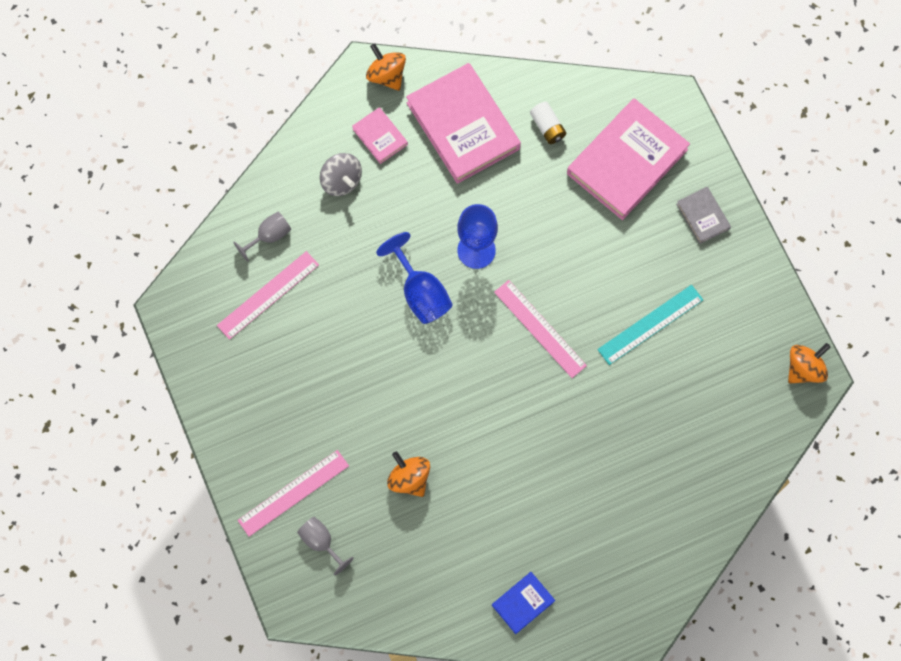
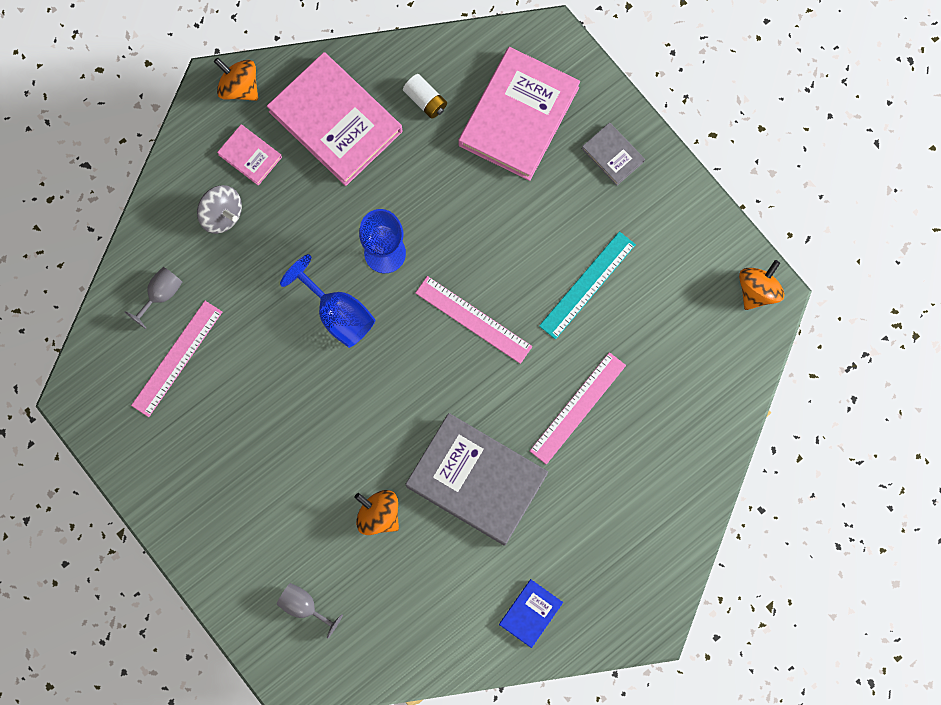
camera: 15 degrees left, 5 degrees up
pink ruler [238,450,349,537] -> pink ruler moved to [530,352,626,465]
none -> grey book [406,413,548,545]

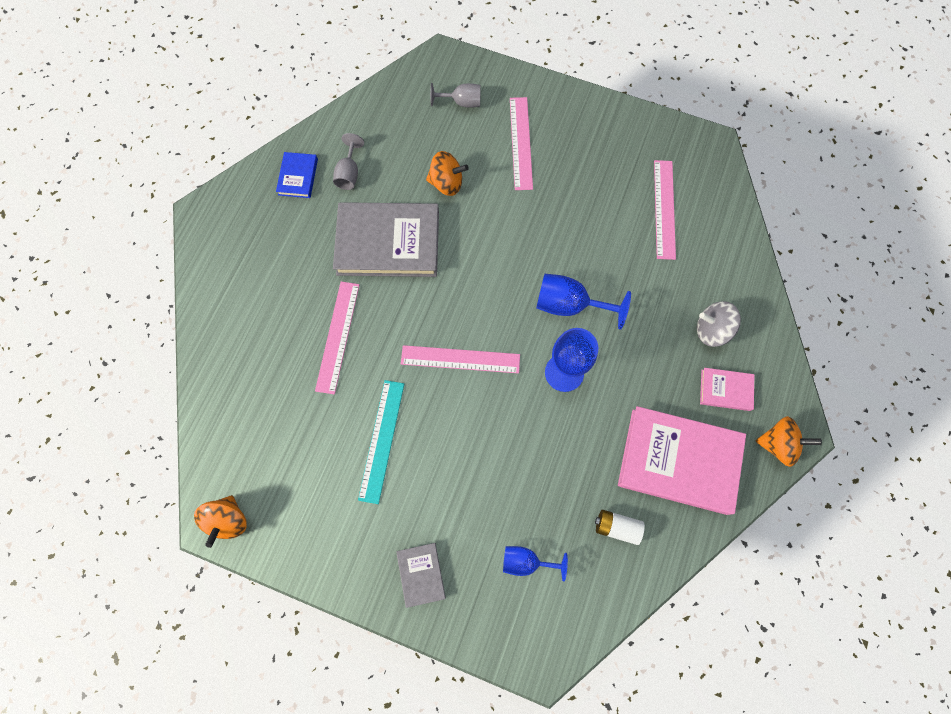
camera: 150 degrees right, 5 degrees down
grey goblet [125,267,182,329] -> grey goblet moved to [333,133,364,190]
pink book [458,47,580,181] -> blue goblet [503,546,568,582]
grey book [582,122,645,186] -> grey book turned 60 degrees clockwise [396,543,446,608]
none -> pink ruler [510,97,533,190]

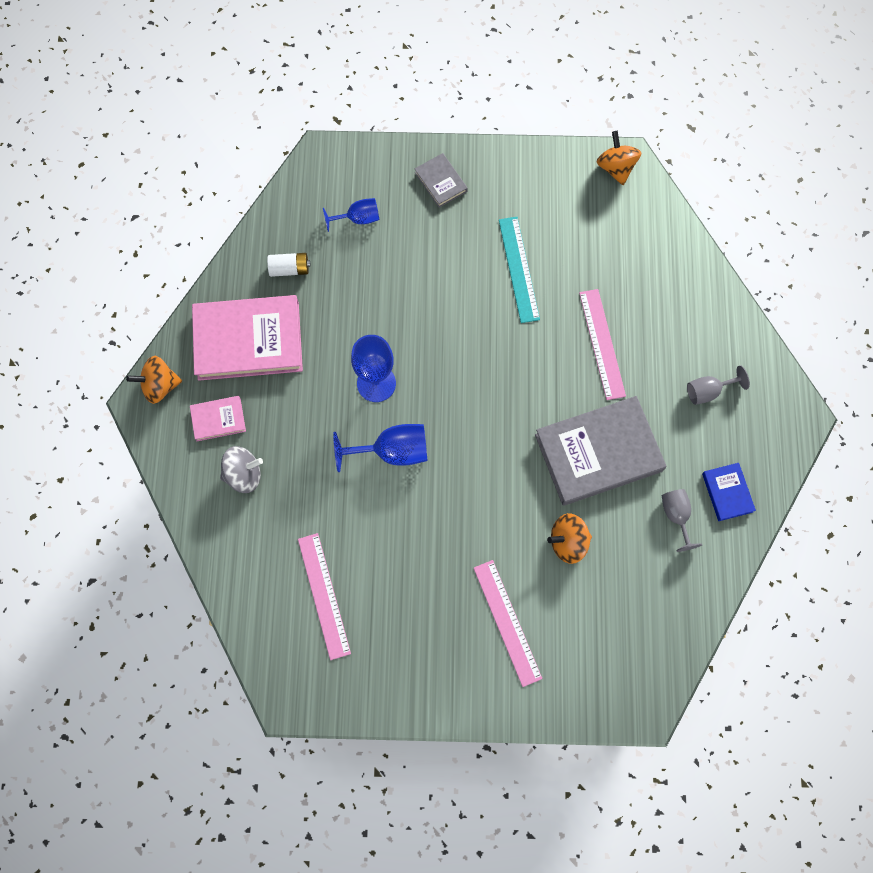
camera: 160 degrees right, 0 degrees up
pink ruler [401,345,520,373] -> none
grey goblet [430,83,481,108] -> grey goblet moved to [687,365,750,405]

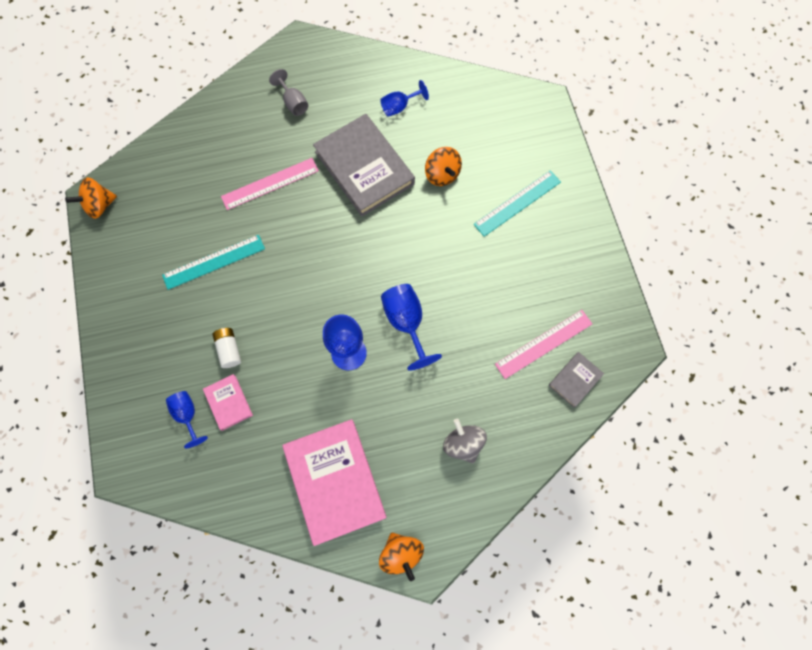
camera: 105 degrees left, 0 degrees up
pink book [190,396,246,441] -> pink book moved to [203,374,253,431]
white battery [267,253,311,277] -> white battery moved to [212,328,241,368]
grey book [415,153,468,207] -> grey book moved to [548,352,604,408]
pink ruler [474,560,542,687] -> turquoise ruler [474,170,561,237]
grey goblet [662,489,702,552] -> blue goblet [380,80,429,117]
blue book [702,463,756,521] -> none

